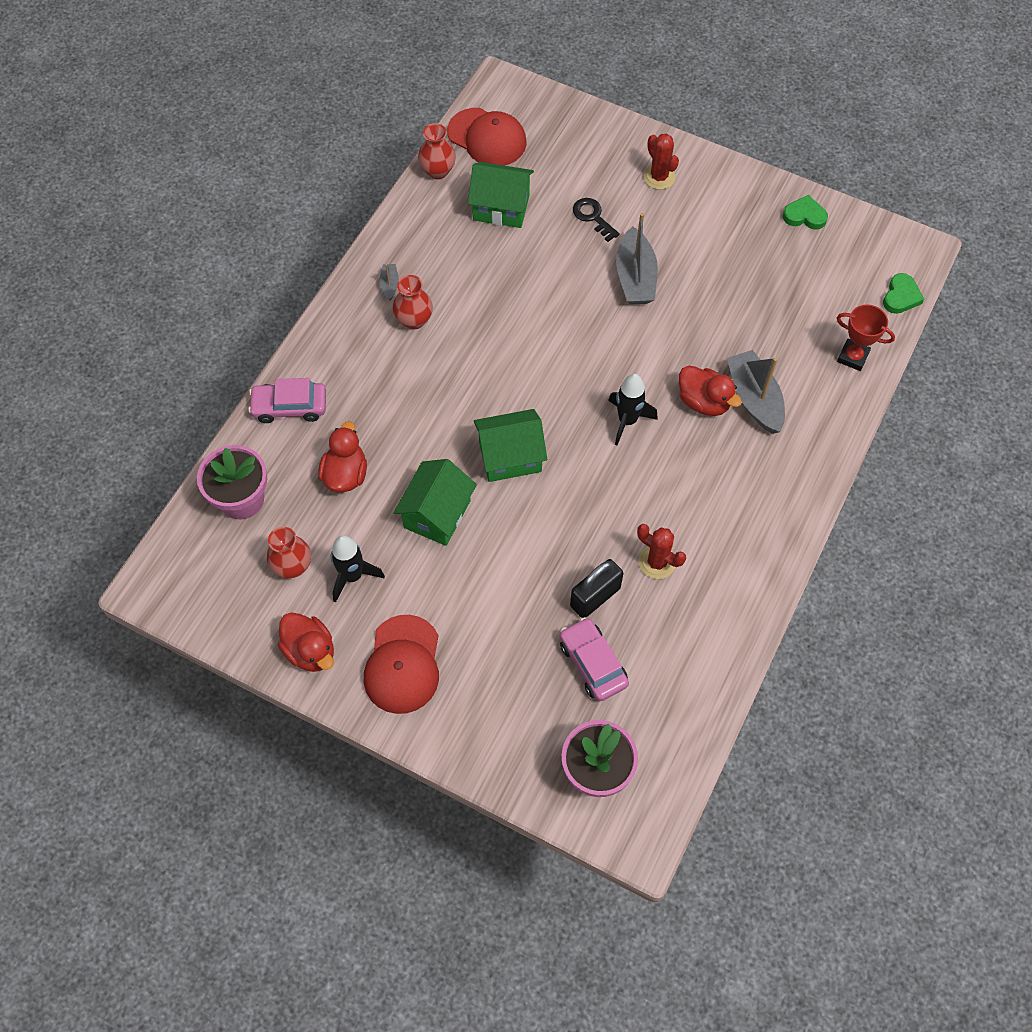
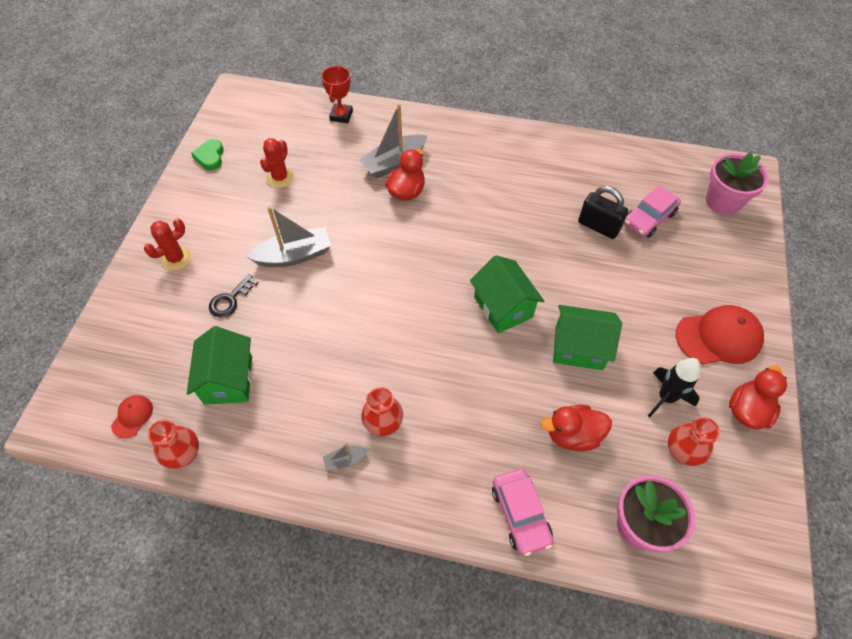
camera: 105 degrees left, 5 degrees down
red cap [447,108,527,165] -> red cap [111,395,153,439], size x0.50
black rocket [608,374,658,445] -> none
red cactus [637,524,686,579] -> red cactus moved to [260,138,294,188]
green heart [883,273,924,314] -> none

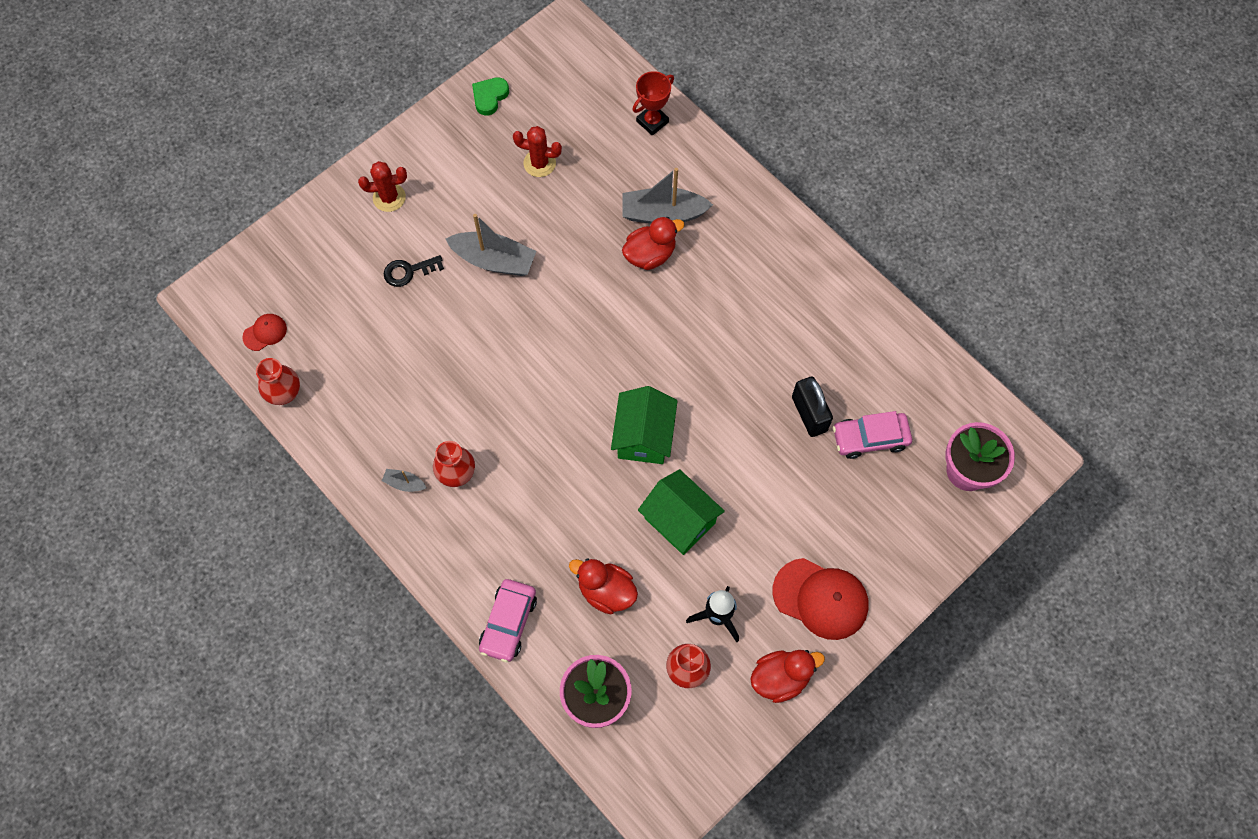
camera: 35 degrees right, 10 degrees up
green house [187,326,252,405] -> none
red cactus [260,138,294,188] -> red cactus turned 45 degrees clockwise [513,126,562,177]

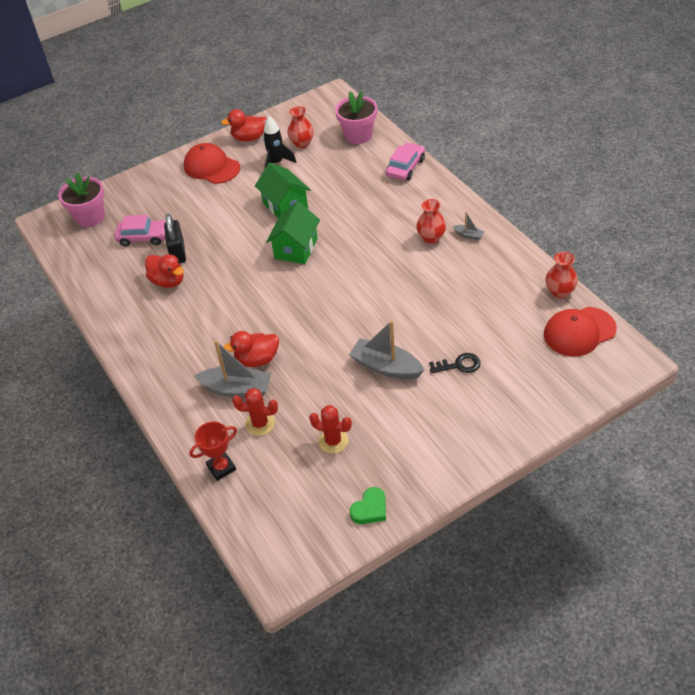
camera: 165 degrees left, 20 degrees down
red cap [242,314,287,351] -> red cap [544,307,617,357], size x2.01
red cactus [358,161,407,212] -> red cactus moved to [232,388,278,436]
red duck [569,559,638,614] -> red duck moved to [145,254,184,288]

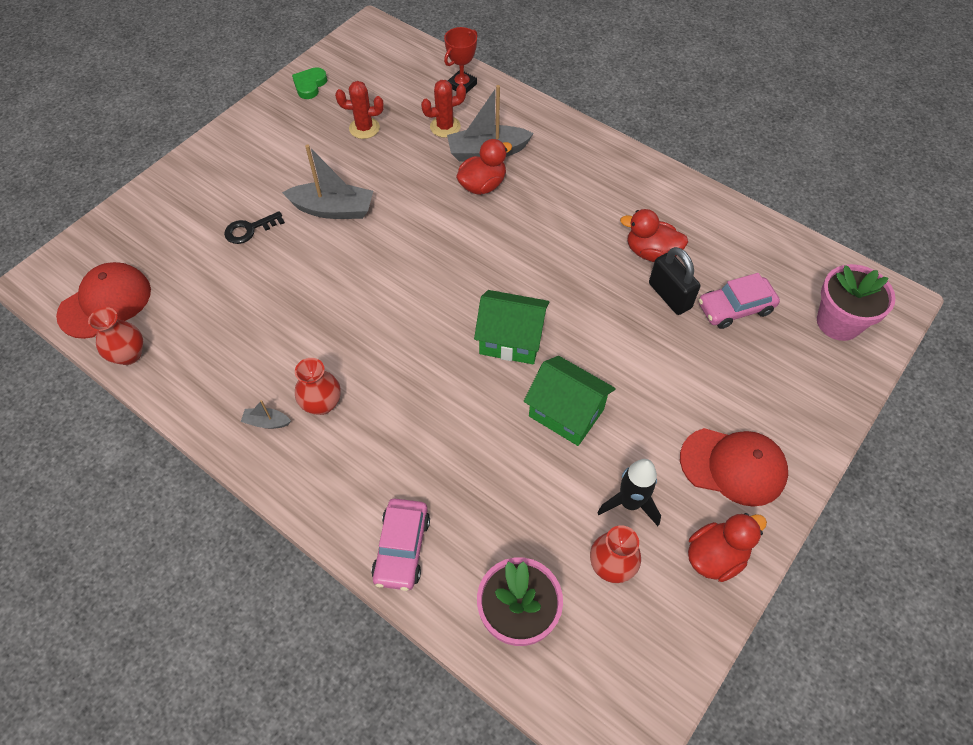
camera: 155 degrees right, 10 degrees up
green house [266,202,320,264] -> green house turned 75 degrees counterclockwise [474,290,550,364]

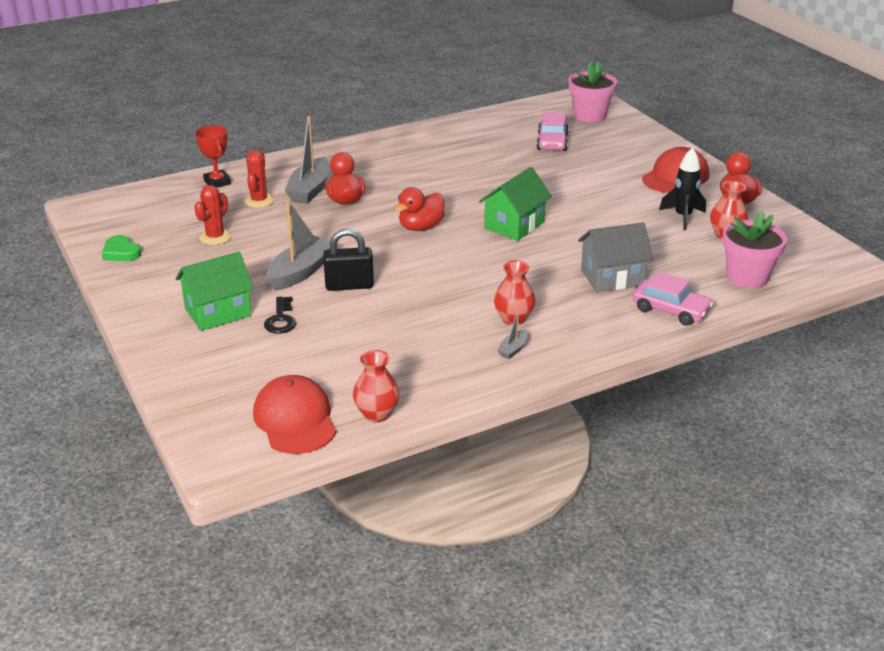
camera: 65 degrees left, 25 degrees down
green house [524,356,616,446] -> green house moved to [175,252,254,331]
red duck [620,209,688,262] -> red duck moved to [394,187,445,231]
black padlock [649,247,700,315] -> black padlock moved to [323,228,374,291]
none -> grey house [578,222,653,292]

